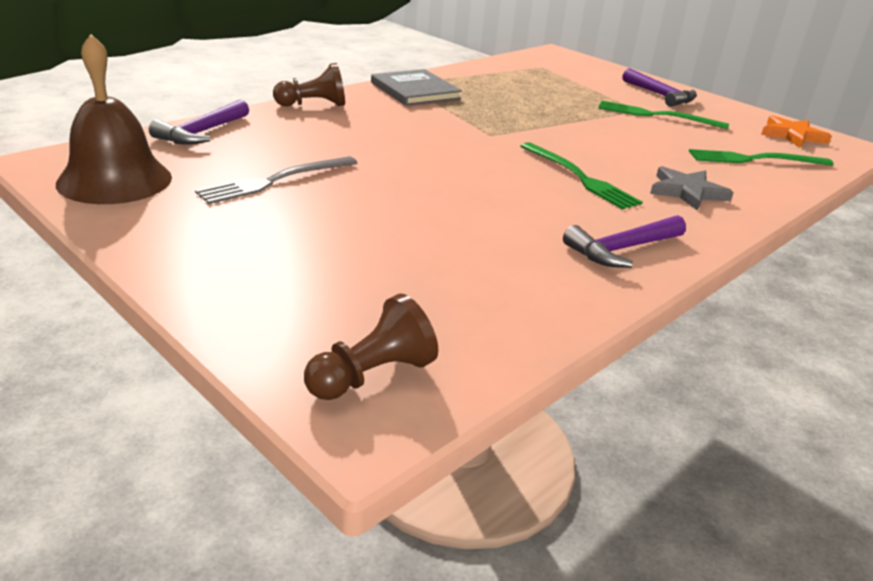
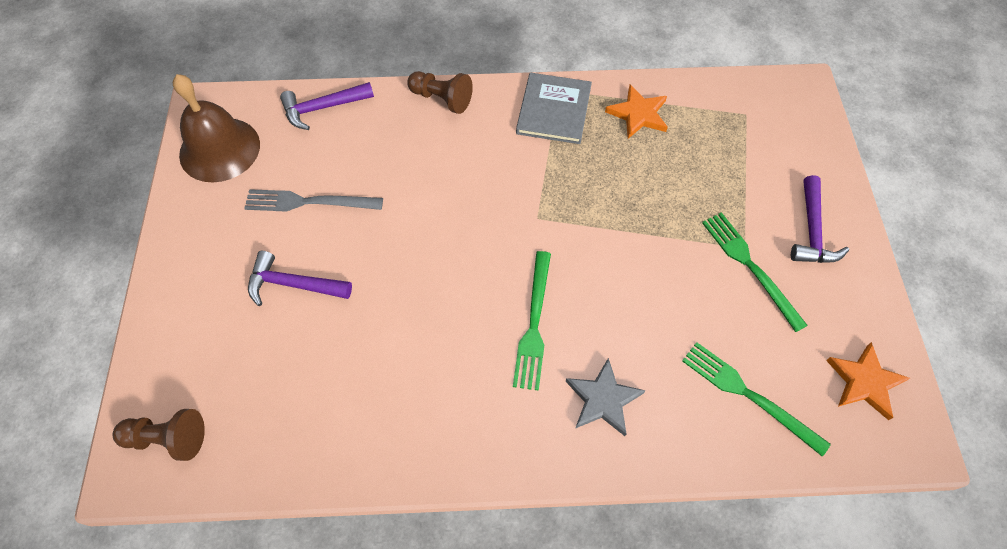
camera: 45 degrees right, 30 degrees up
purple hammer [563,215,686,268] -> purple hammer moved to [248,251,352,306]
none -> orange star [605,85,668,139]

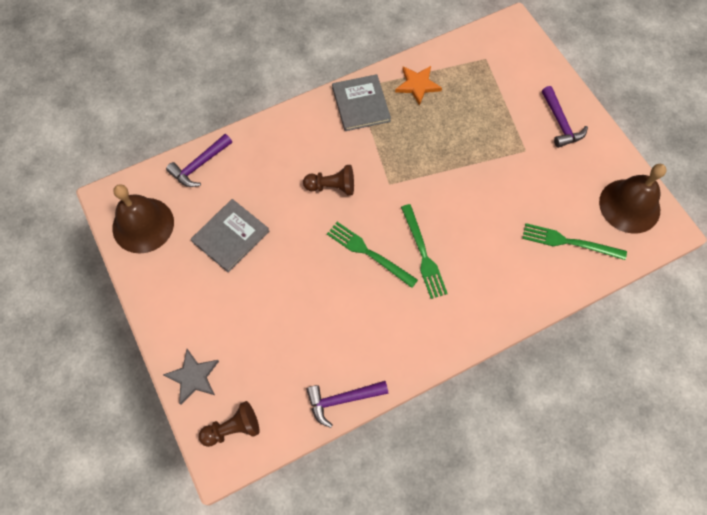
camera: 25 degrees left, 5 degrees up
grey fork [244,189,383,212] -> grey book [191,199,269,273]
purple hammer [248,251,352,306] -> purple hammer moved to [306,381,388,428]
brown pawn [407,71,473,114] -> brown pawn moved to [303,165,354,196]
grey star [565,358,646,436] -> grey star moved to [163,349,219,405]
green fork [702,212,808,332] -> green fork moved to [327,222,418,288]
orange star [826,342,910,420] -> brown bell [599,164,667,233]

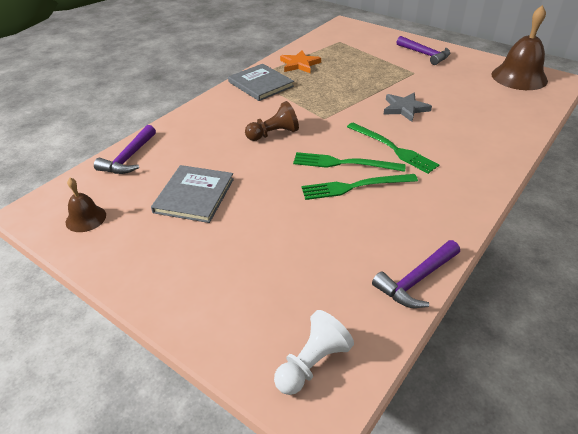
camera: 25 degrees left, 25 degrees down
brown bell [112,184,174,254] -> brown bell [66,178,106,232], size x0.52
grey star [163,349,219,405] -> grey star moved to [383,93,432,122]
brown pawn [199,401,260,447] -> white pawn [274,310,354,395]
green fork [522,223,627,260] -> green fork moved to [301,174,418,200]

